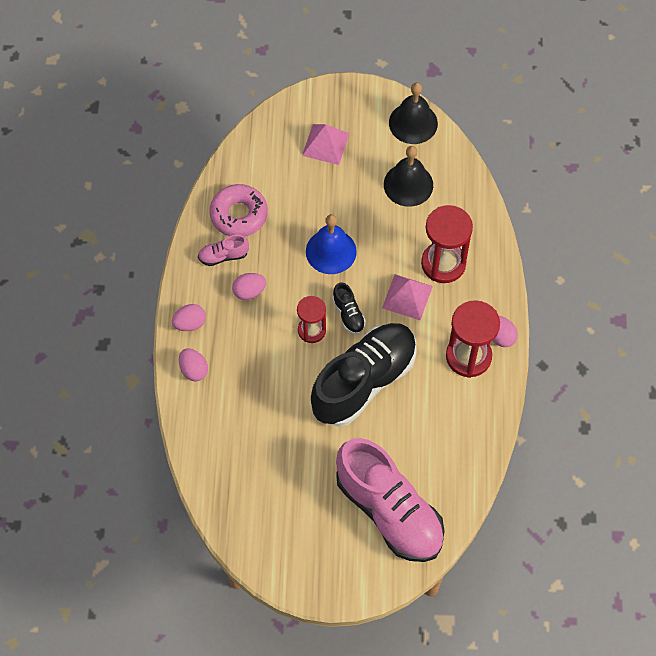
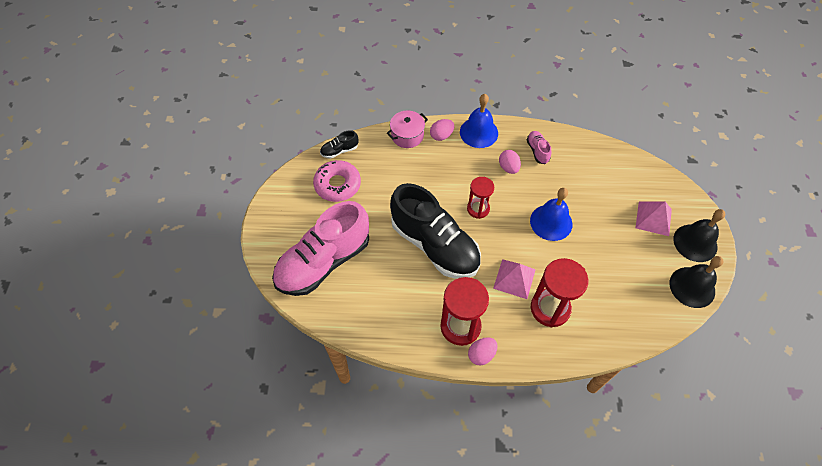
camera: 90 degrees right, 5 degrees down
pink egg [172,304,206,331] -> blue bell [460,94,498,148]
pink donut [209,184,268,237] -> pink donut moved to [313,160,361,202]
black shoe [332,282,366,334] -> black shoe moved to [320,130,358,159]
black bell [384,146,433,207] -> black bell moved to [673,209,725,262]
none -> pink pot [387,111,428,148]

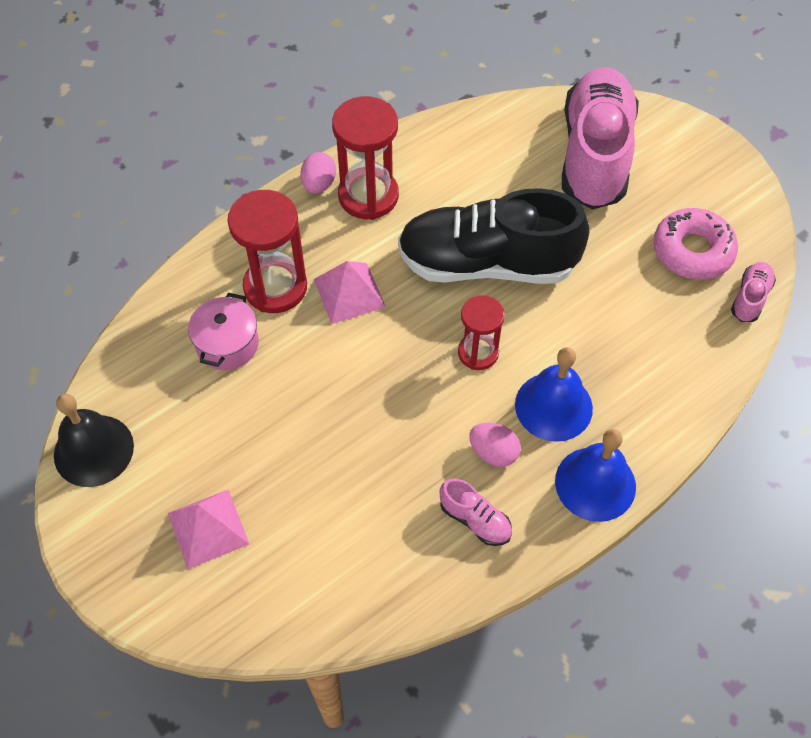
camera: 140 degrees right, 0 degrees up
black shoe [320,130,358,159] -> pink shoe [731,262,776,322]
pink pot [387,111,428,148] -> pink pot moved to [188,293,259,370]
pink egg [430,119,454,141] -> none
blue bell [530,188,572,241] -> blue bell moved to [515,347,593,442]
black bell [673,209,725,262] -> none

